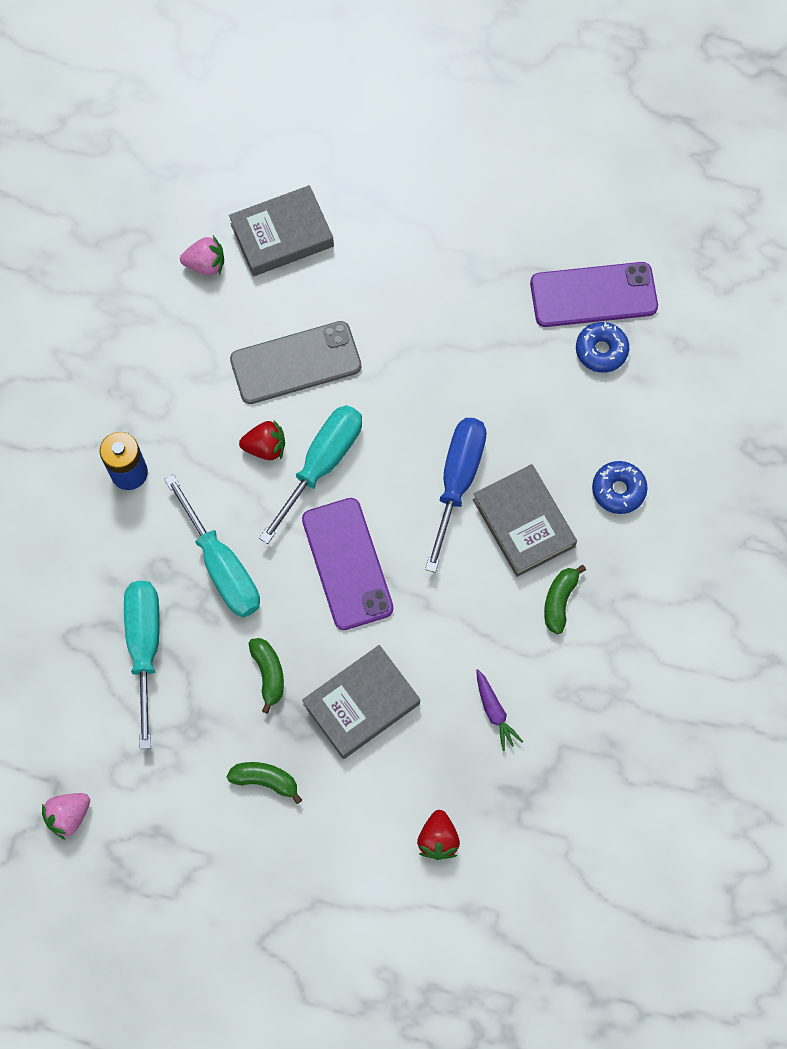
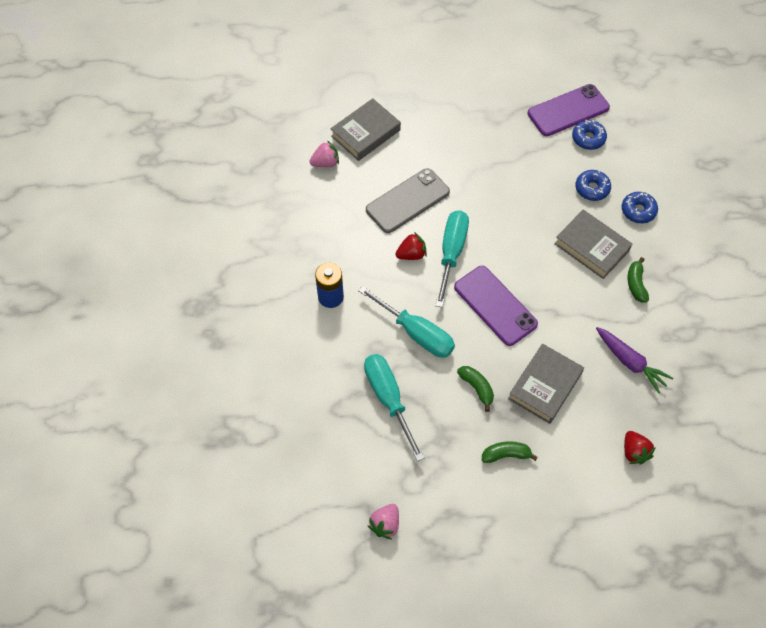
camera: 20 degrees left, 10 degrees down
blue screwdriver [425,418,487,573] -> none
purple carrot [476,669,523,751] -> purple carrot [596,327,674,393], size x1.53
none -> blue donut [576,170,611,201]

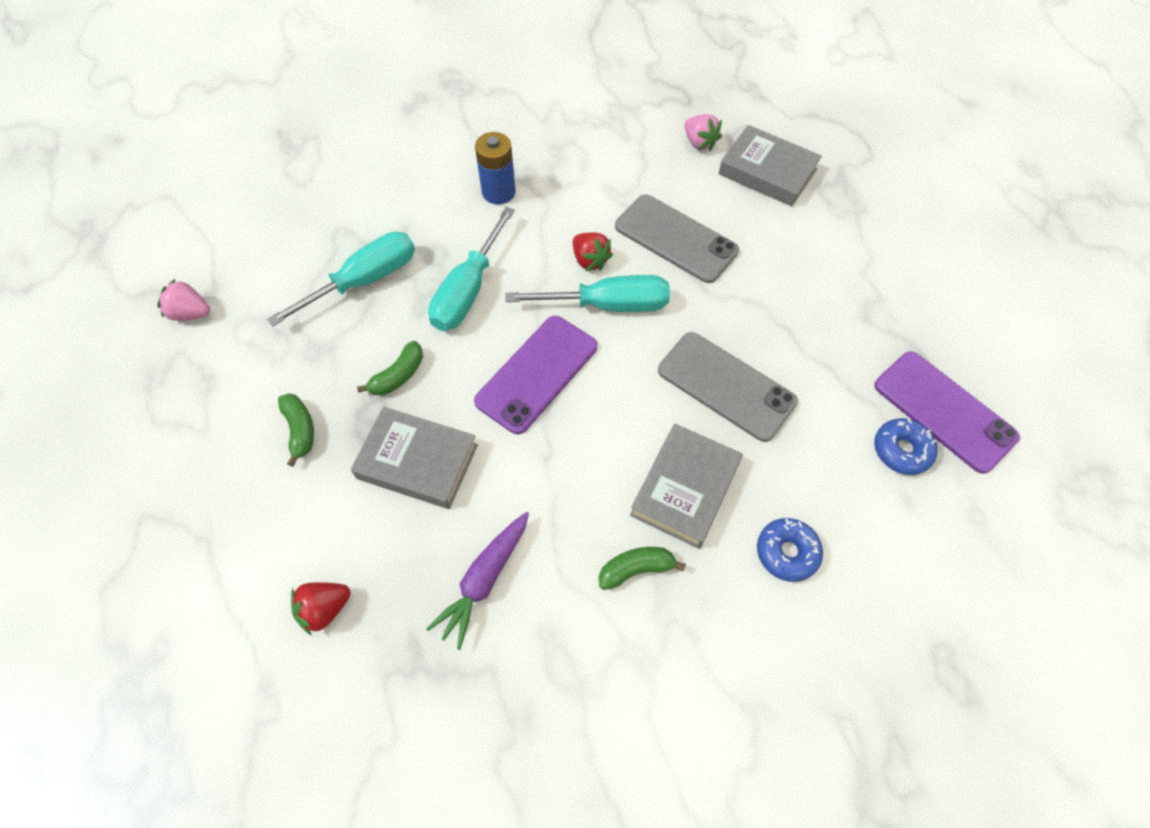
camera: 75 degrees right, 0 degrees up
blue donut [576,170,611,201] -> none
none -> grey phone [658,332,798,442]

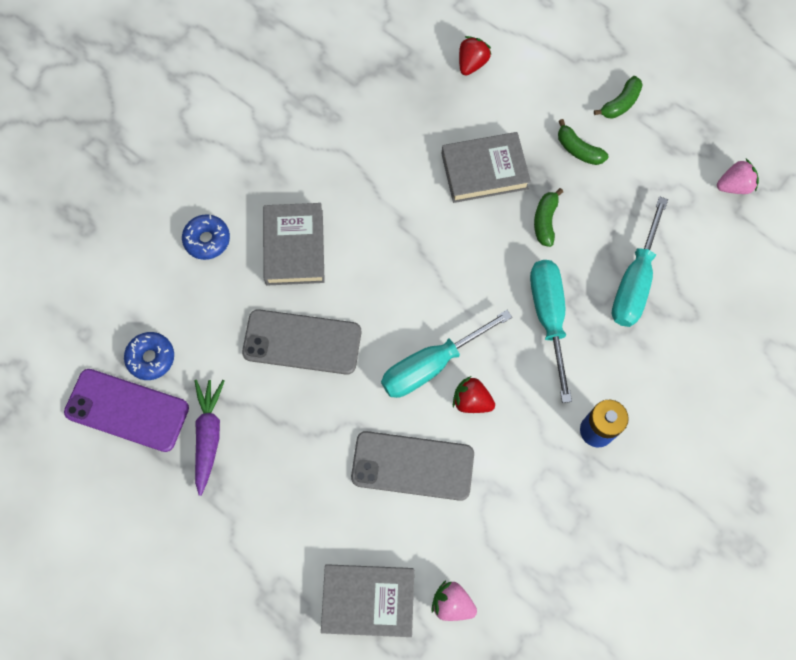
camera: 150 degrees right, 10 degrees up
purple carrot [426,512,529,650] -> purple carrot moved to [195,380,225,496]
purple phone [474,316,597,434] -> none
green banana [599,547,686,590] -> green banana moved to [594,76,642,119]

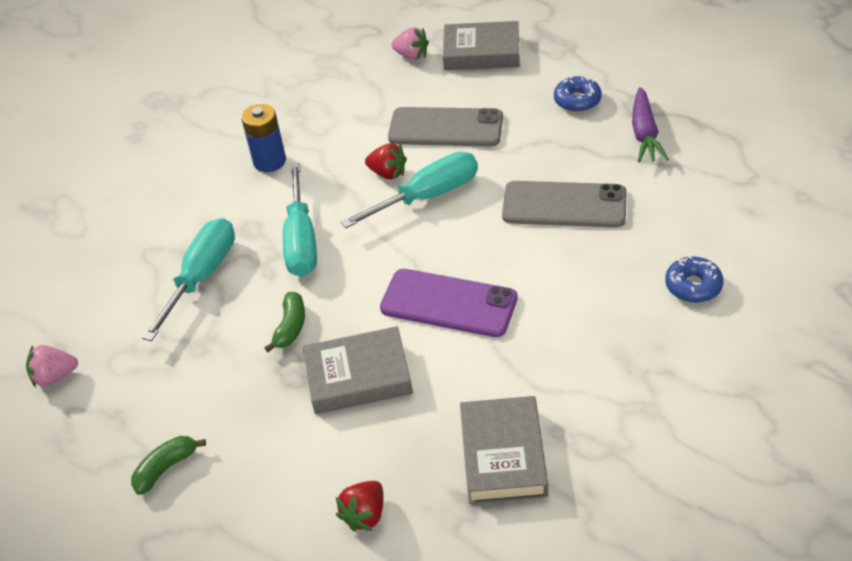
camera: 175 degrees left, 25 degrees down
purple phone [64,369,189,452] -> purple phone moved to [380,269,518,337]
blue donut [124,332,174,380] -> blue donut moved to [554,76,602,112]
grey book [263,203,325,285] -> grey book moved to [460,396,548,504]
green banana [558,119,608,165] -> none

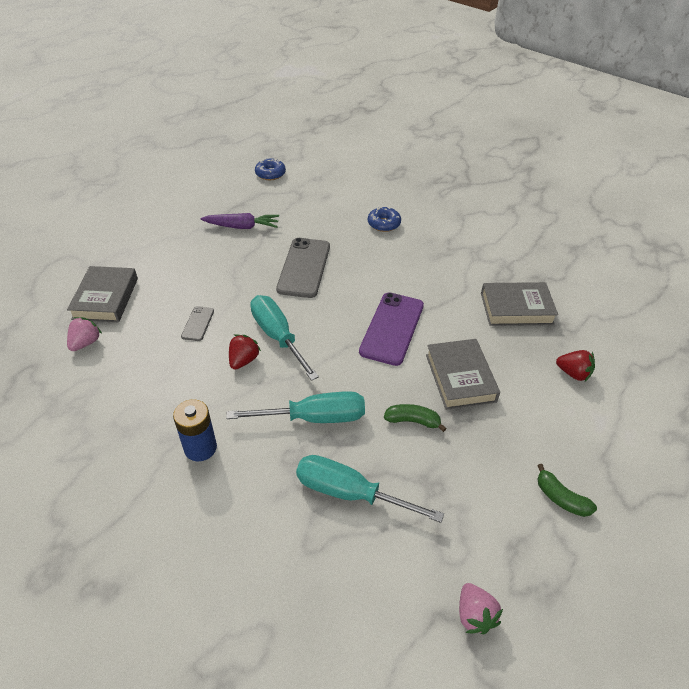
camera: 95 degrees left, 0 degrees up
grey phone [388,107,503,147] -> grey phone [181,306,214,341], size x0.49
blue donut [554,76,602,112] -> blue donut moved to [255,158,286,180]

